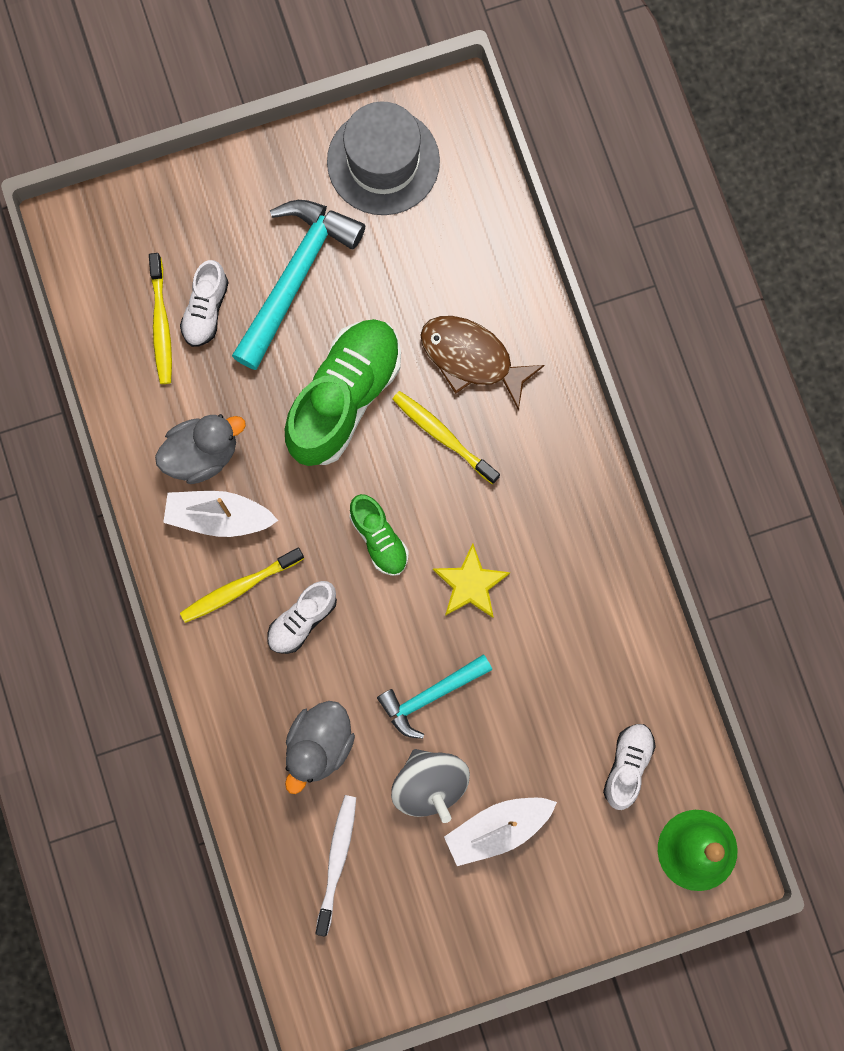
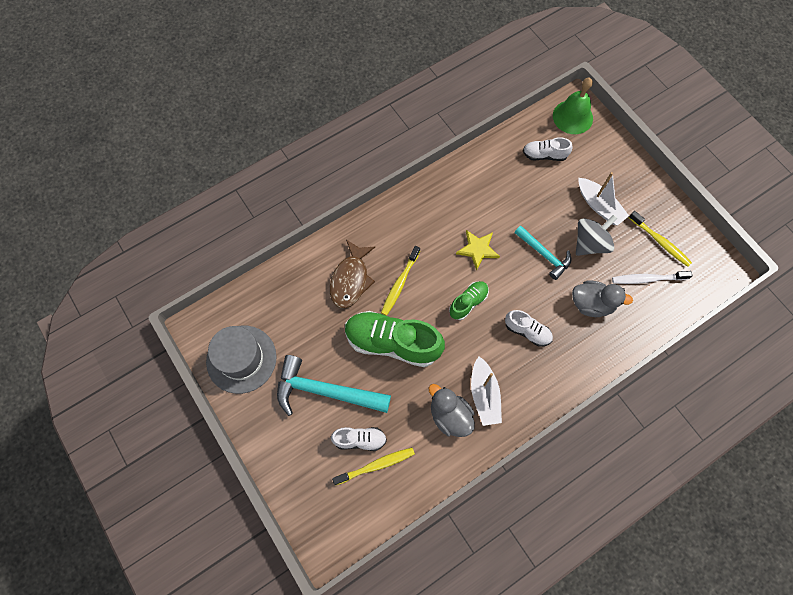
camera: 105 degrees left, 10 degrees down
yellow toothbrush [180,547,304,623] -> yellow toothbrush moved to [629,211,692,267]

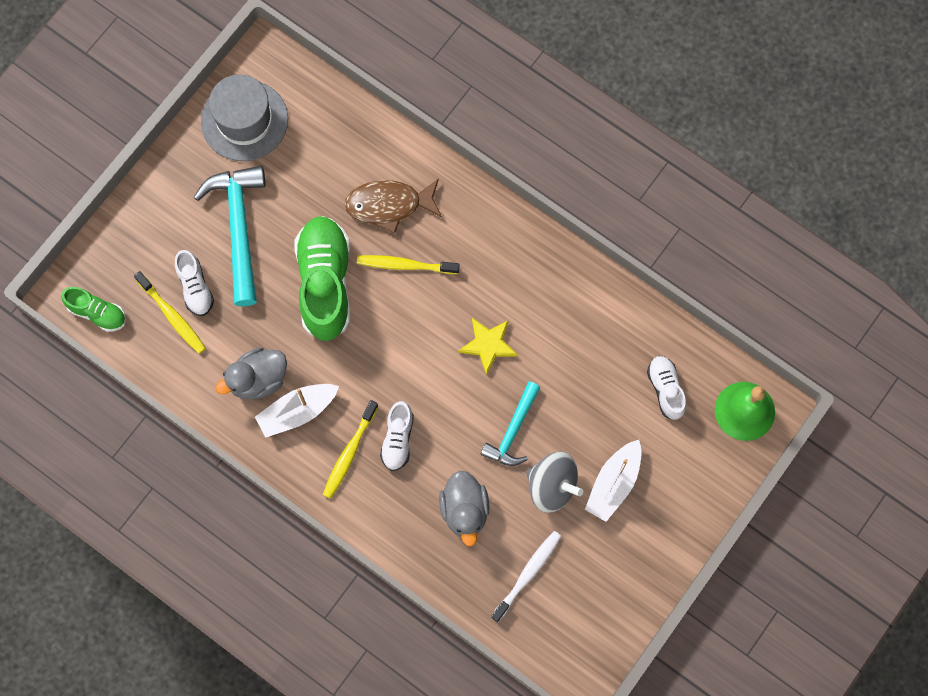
camera: 70 degrees right, 5 degrees up
grey duck [429,384,475,437] -> grey duck turned 150 degrees counterclockwise [216,348,287,400]
green shoe [449,281,489,320] -> green shoe moved to [61,287,126,332]
white toothbrush [612,271,693,284] -> white toothbrush turned 60 degrees clockwise [491,531,561,622]
yellow toothbrush [629,211,692,267] -> yellow toothbrush moved to [323,400,379,499]

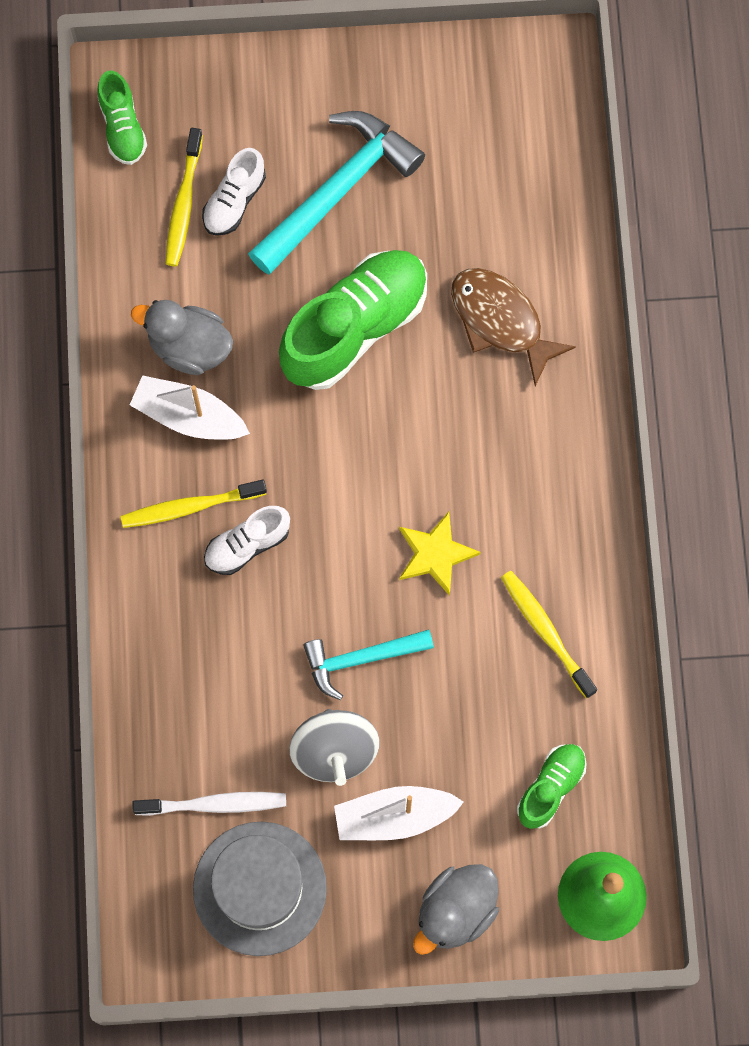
camera: 50 degrees right, 0 degrees up
grey hat [201,75,288,161] -> grey hat moved to [193,822,327,956]
yellow toothbrush [357,255,460,274] -> yellow toothbrush moved to [501,571,597,698]
grey duck [439,471,489,546] -> grey duck moved to [413,864,499,955]
white shoe [647,356,686,420] -> green shoe [517,744,587,829]

